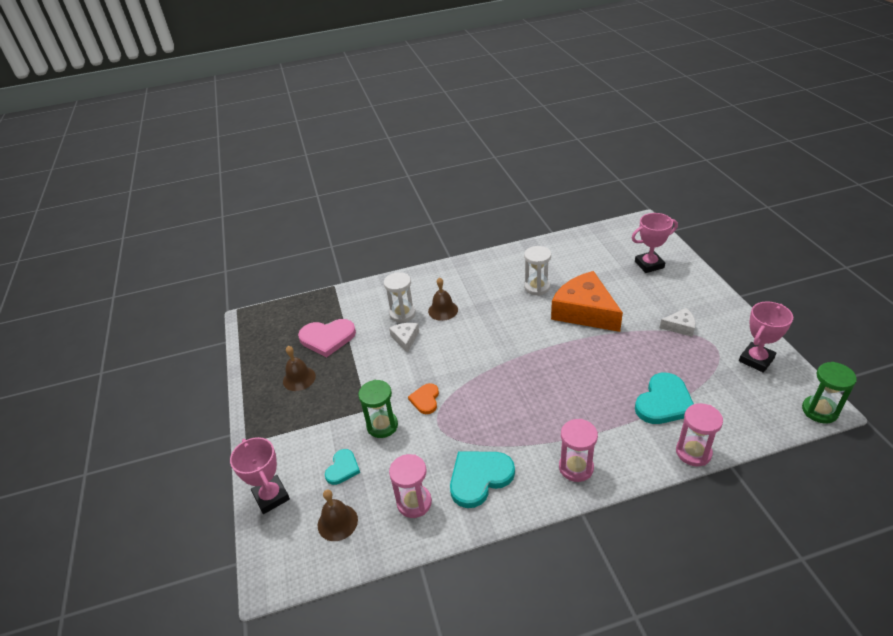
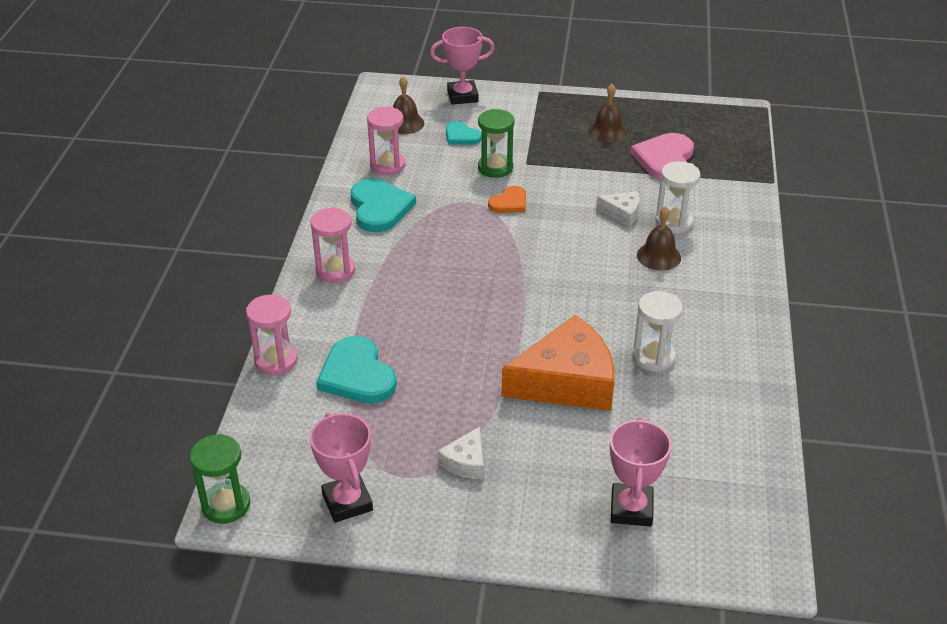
camera: 110 degrees right, 0 degrees up
orange heart [408,383,439,414] -> orange heart turned 105 degrees clockwise [488,186,526,213]

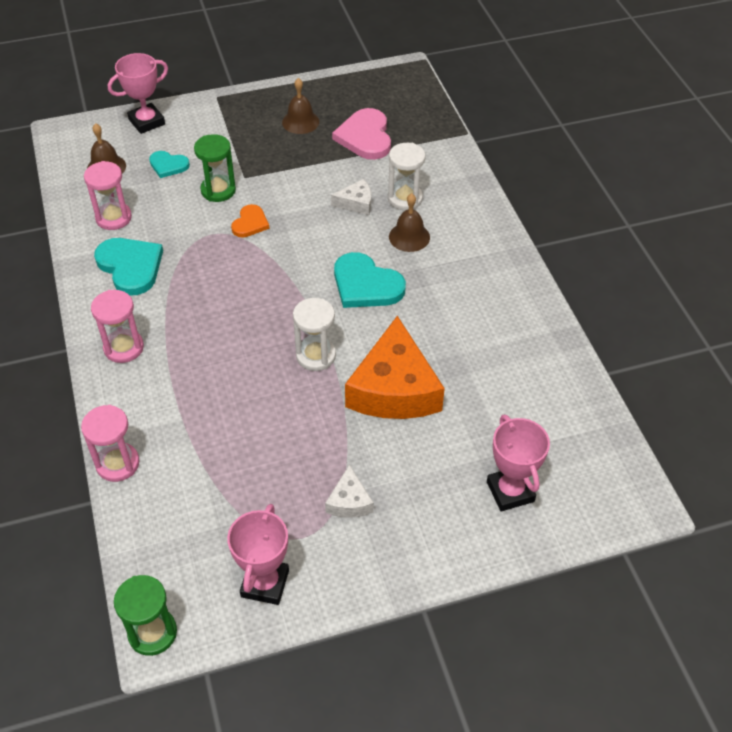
camera: 25 degrees left, 10 degrees up
pink trophy [310,413,373,523] -> pink trophy turned 60 degrees clockwise [227,504,289,605]
turquoise heart [316,336,397,404] -> turquoise heart moved to [334,252,406,308]
orange cheese [502,315,614,411] -> orange cheese turned 135 degrees clockwise [345,316,445,419]
white hourglass [632,291,683,372] -> white hourglass moved to [293,298,336,371]

